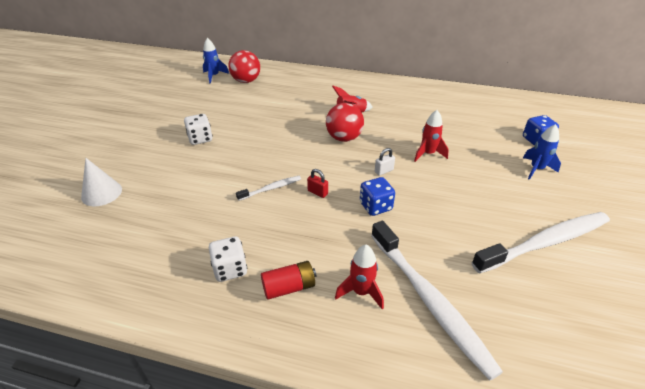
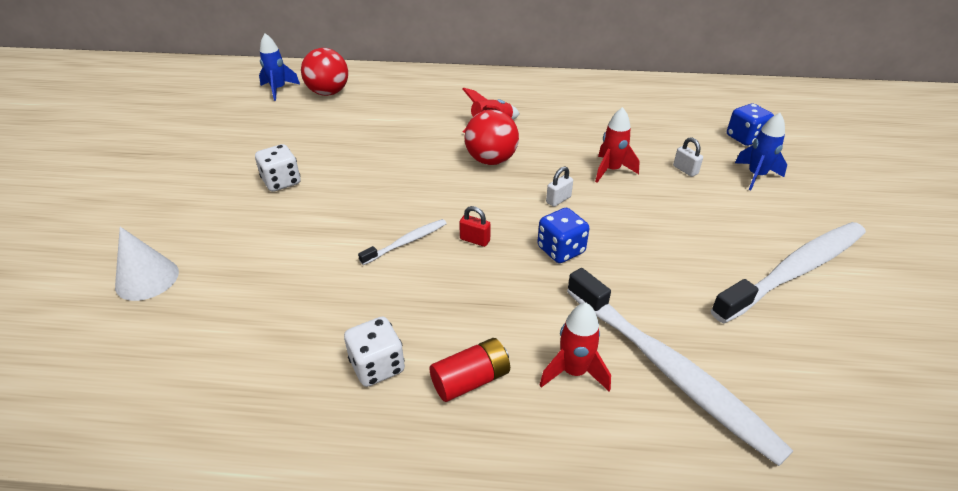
camera: 10 degrees left, 0 degrees up
none -> white padlock [673,137,703,177]

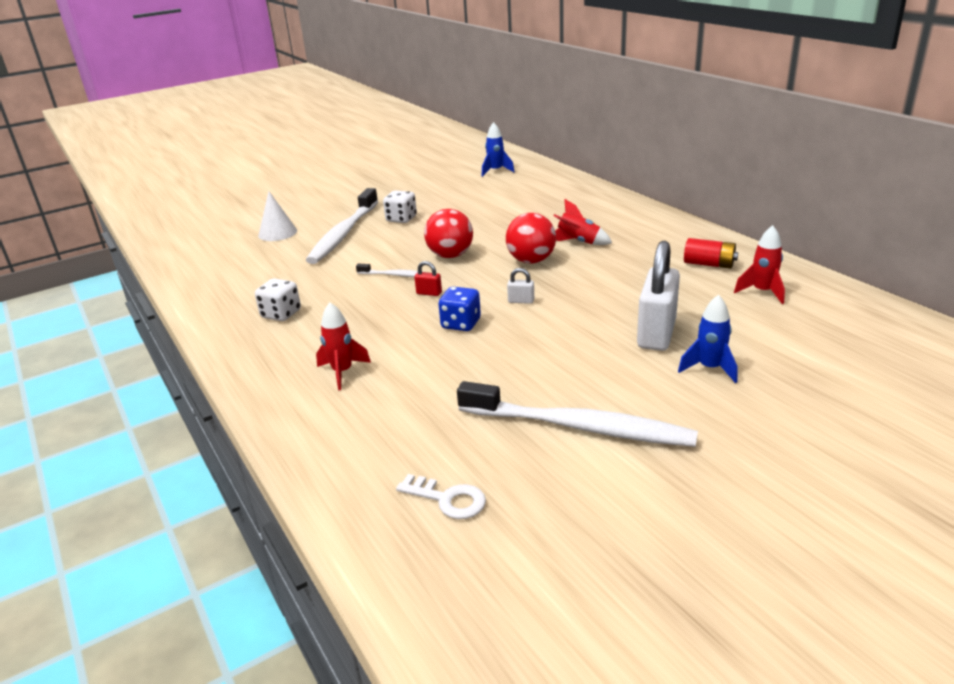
camera: 55 degrees right, 10 degrees down
red ball [301,48,348,96] -> red ball moved to [424,209,473,258]
red battery [430,338,510,402] -> red battery moved to [684,238,738,269]
red padlock [459,206,491,247] -> red padlock turned 60 degrees counterclockwise [414,261,442,296]
white toothbrush [567,268,793,466] -> white toothbrush moved to [306,188,378,264]
red rocket [595,107,640,183] -> red rocket moved to [734,225,785,304]
white padlock [673,137,703,177] -> white padlock [637,241,680,351], size x2.45
blue dice [727,104,774,146] -> none
none -> white key [396,474,486,519]

